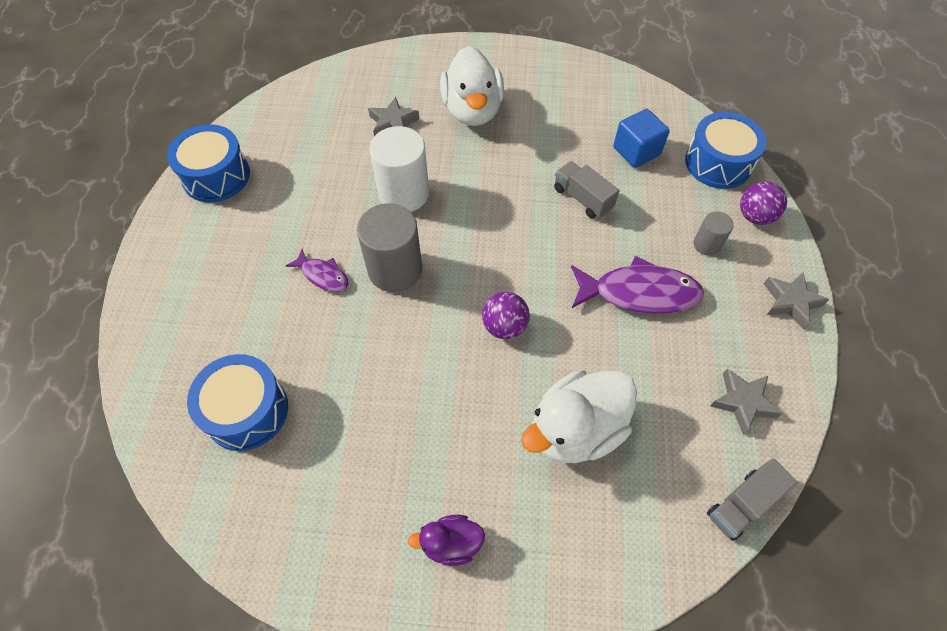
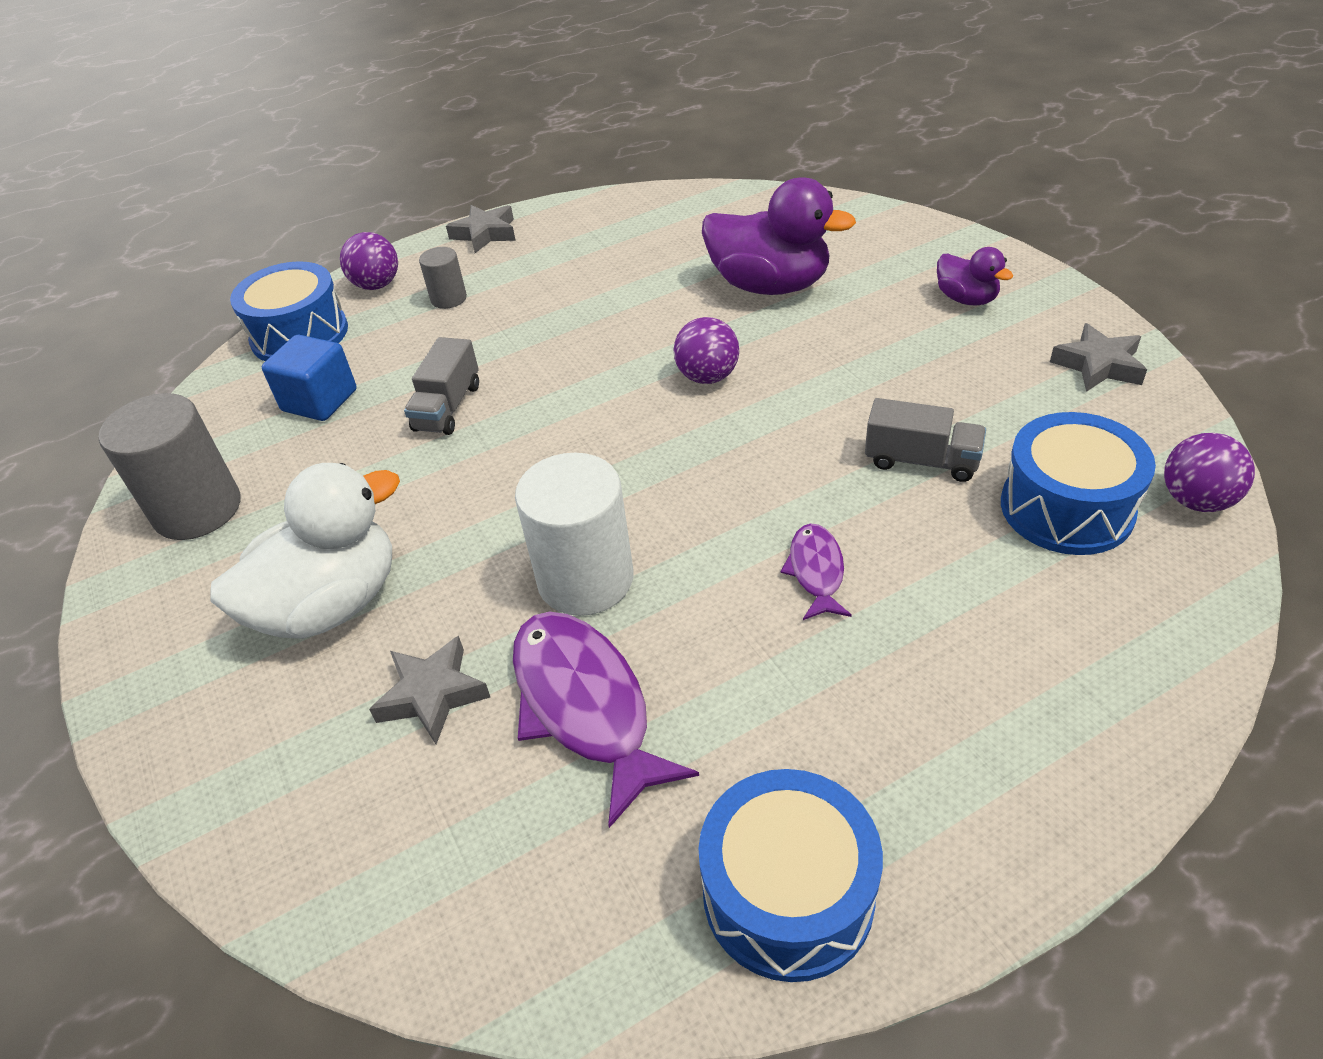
camera: 120 degrees left, 15 degrees down
grey cylinder [357,203,422,292] -> grey cylinder moved to [99,393,241,540]
white duck [521,370,637,463] -> purple duck [702,177,856,295]
purple fish [571,256,704,314] -> purple fish moved to [513,612,699,828]
grey truck [707,458,797,541] -> grey truck moved to [865,398,986,482]
grey star [710,368,783,435] -> grey star moved to [1050,323,1147,392]
none -> purple ball [1164,433,1255,512]

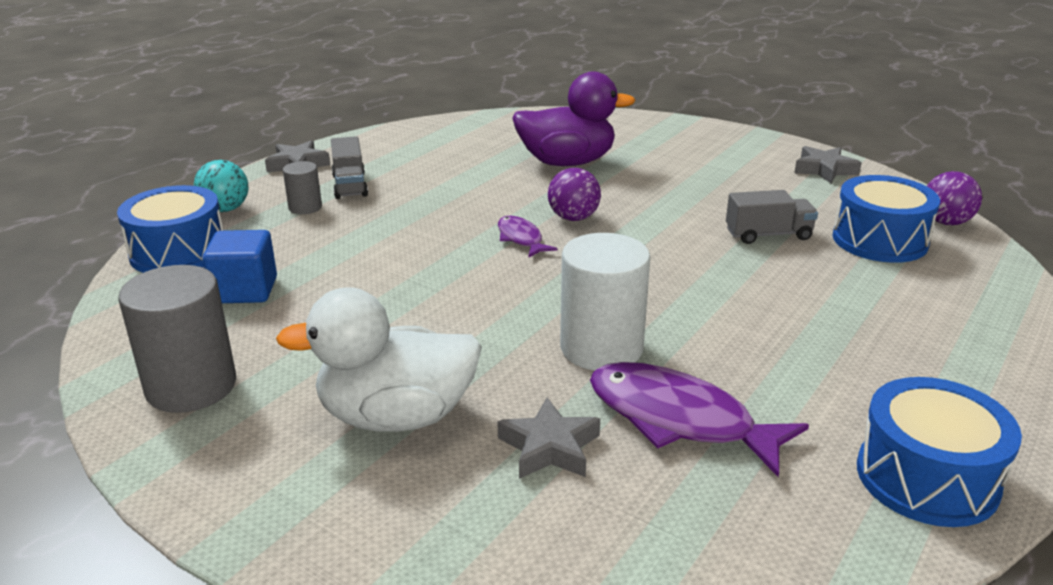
camera: 30 degrees left, 15 degrees down
white duck [210,463,400,639] -> white duck turned 120 degrees counterclockwise [276,287,482,432]
purple ball [340,232,398,290] -> turquoise ball [194,160,248,212]
grey truck [404,337,479,435] -> grey truck moved to [331,136,368,199]
purple fish [780,524,852,620] -> purple fish moved to [498,216,558,258]
purple duck [937,247,1013,305] -> none

